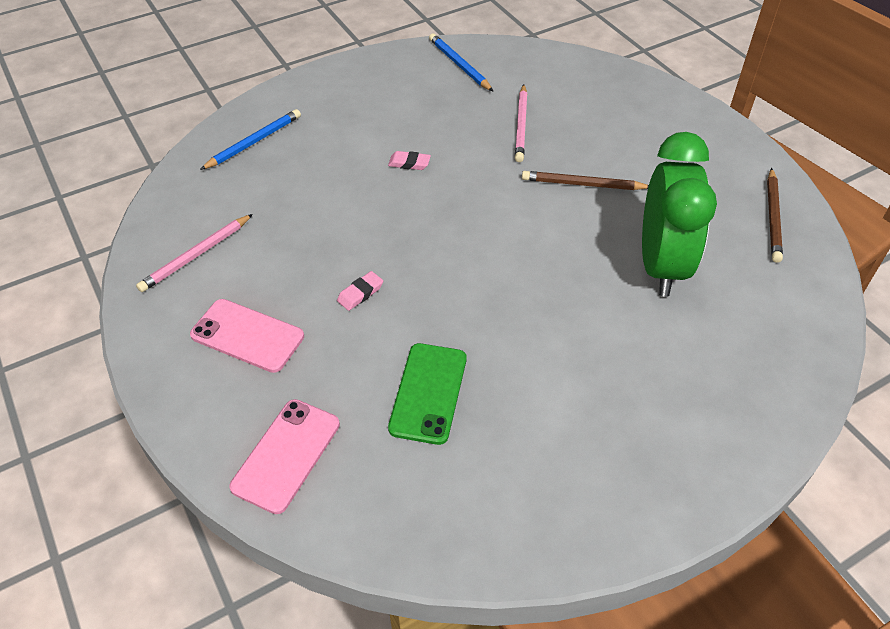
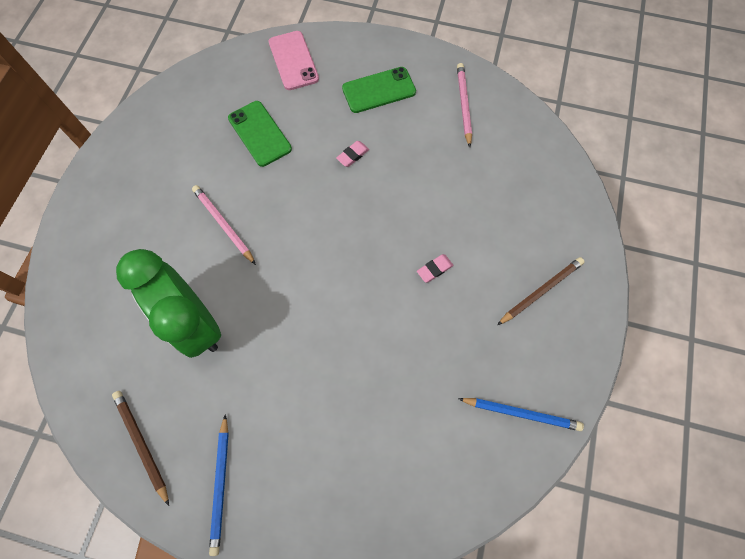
camera: 135 degrees right, 20 degrees up
pink phone [190,299,304,373] -> green phone [342,67,416,113]
blue pencil [200,109,301,170] -> blue pencil moved to [209,414,229,556]
pink eraser [337,271,383,311] -> pink eraser turned 45 degrees clockwise [336,141,369,167]
pink pencil [515,84,527,162] -> pink pencil moved to [192,185,256,265]
brown pencil [522,171,649,190] -> brown pencil moved to [497,257,585,325]

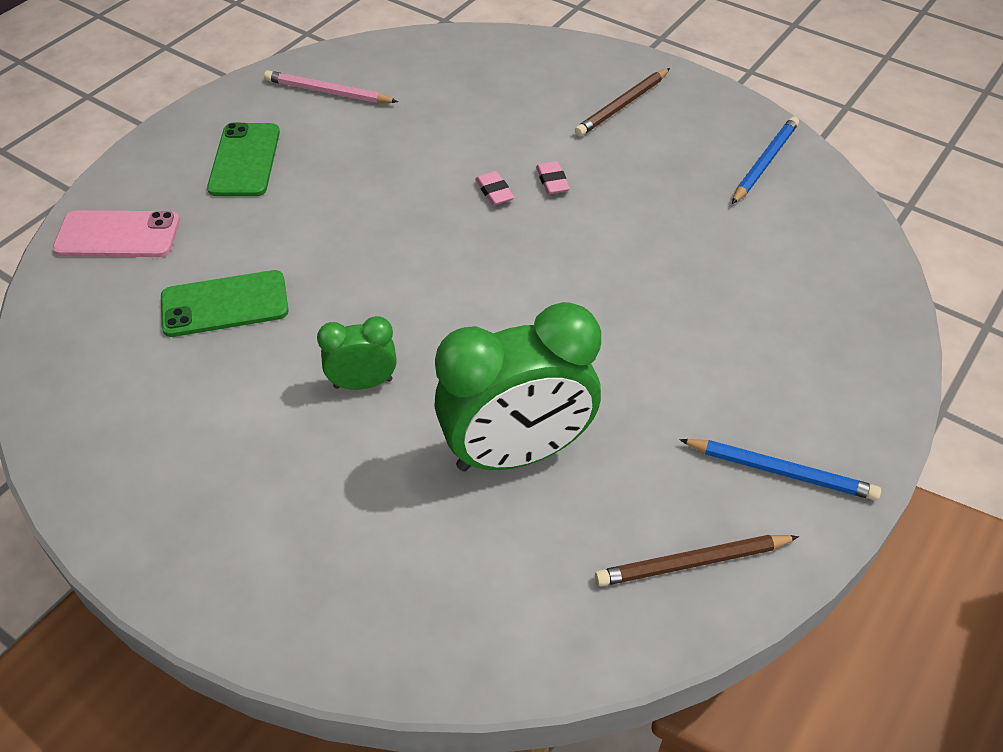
camera: 70 degrees left, 20 degrees down
pink pencil [192,185,256,265] -> green clock [317,316,397,390]
pink eraser [336,141,369,167] -> pink eraser moved to [475,171,514,205]
brown pencil [497,257,585,325] -> brown pencil turned 120 degrees counterclockwise [575,68,670,136]

